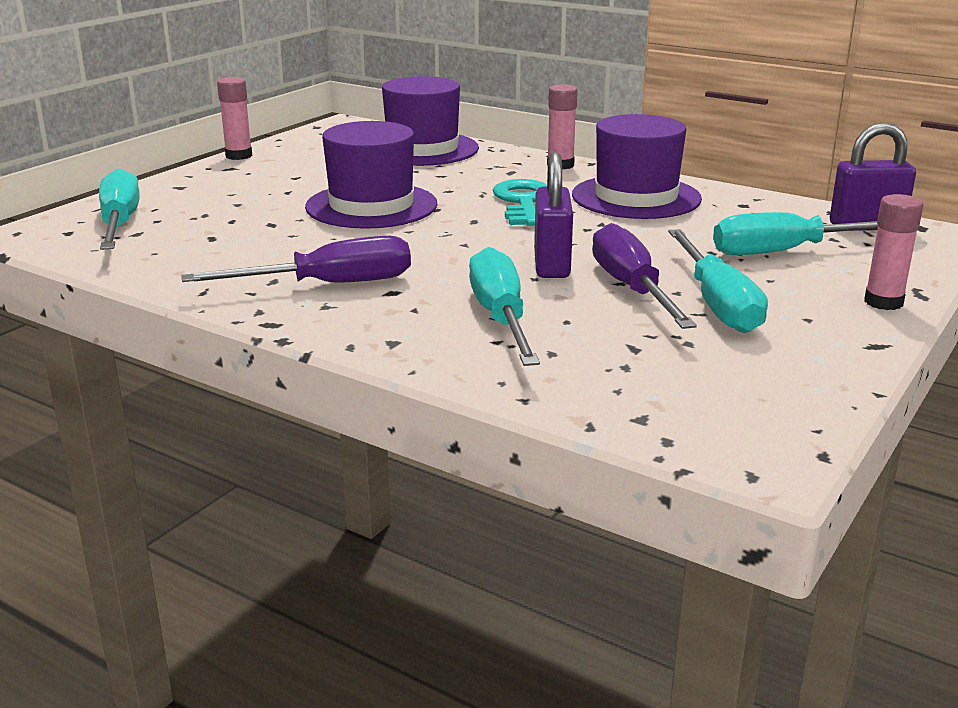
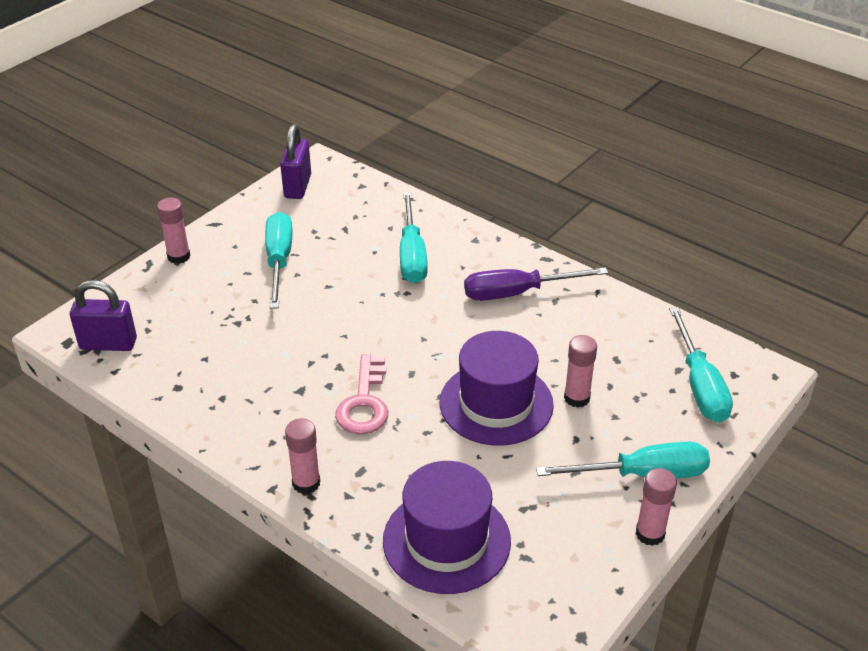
camera: 175 degrees left, 15 degrees up
turquoise key [493,179,547,226] -> pink key [335,354,388,435]
purple padlock [534,152,573,278] -> purple padlock moved to [280,124,311,199]
purple hat [572,114,702,219] -> none
purple screwdriver [592,223,697,329] -> none
turquoise screwdriver [713,212,878,255] -> turquoise screwdriver moved to [536,442,710,478]
none -> pink glue stick [564,335,597,408]

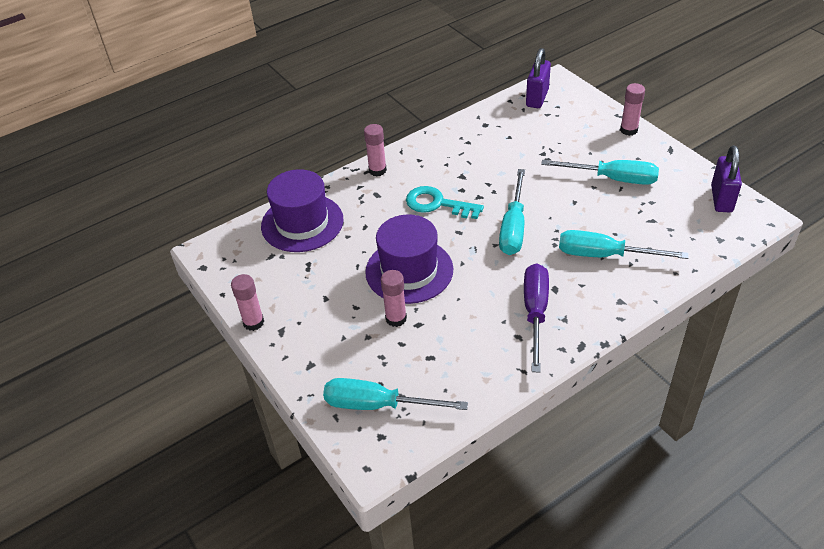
camera: 110 degrees right, 5 degrees up
purple padlock [280,124,311,199] -> purple padlock turned 75 degrees clockwise [711,146,742,212]
pink key [335,354,388,435] -> turquoise key [406,186,484,219]
turquoise screwdriver [536,442,710,478] -> turquoise screwdriver moved to [499,169,525,255]

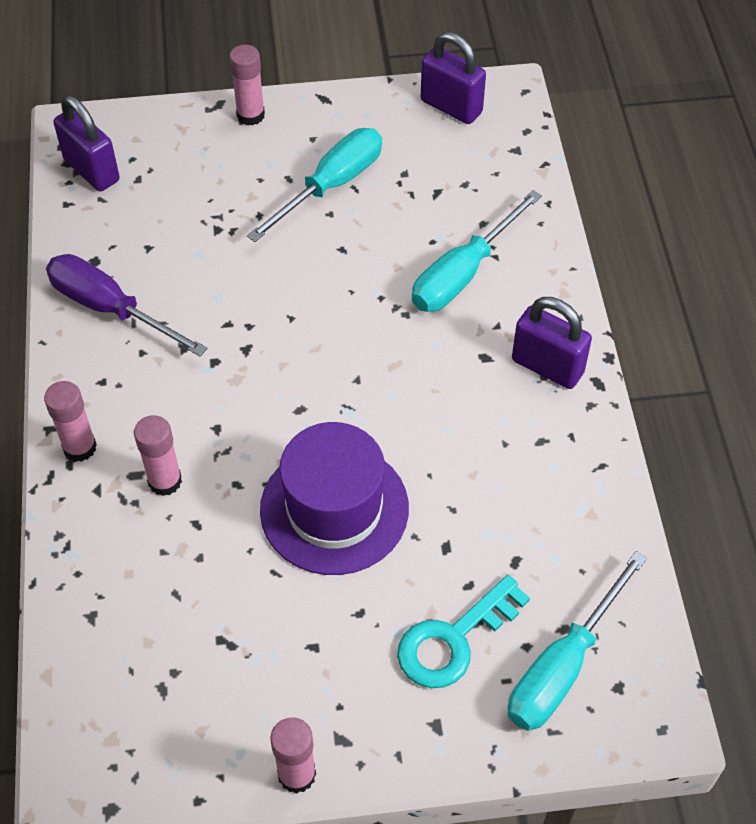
camera: 65 degrees left, 10 degrees up
purple hat [261,169,344,252] -> none
pink glue stick [381,270,407,327] -> pink glue stick moved to [134,415,182,496]
turquoise key [406,186,484,219] -> turquoise key moved to [397,575,530,688]
turquoise screwdriver [499,169,525,255] -> none
purple screwdriver [524,263,549,373] -> purple screwdriver moved to [46,254,207,356]
none -> purple padlock [512,297,592,389]

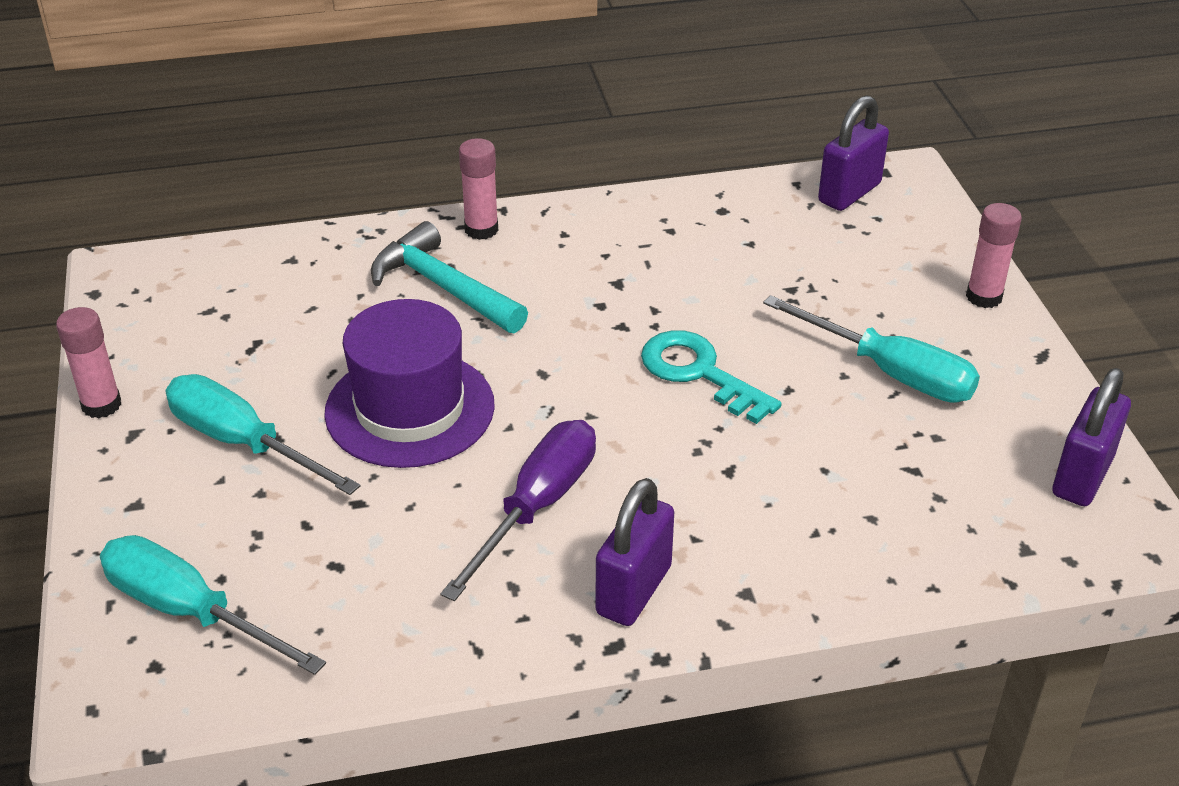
camera: 85 degrees right, 15 degrees down
purple screwdriver [46,254,207,356] -> purple screwdriver moved to [441,420,596,601]
pink glue stick [134,415,182,496] -> turquoise hammer [371,221,528,333]
turquoise key [397,575,530,688] -> turquoise key moved to [641,330,782,424]
turquoise screwdriver [412,190,542,312] -> turquoise screwdriver moved to [165,374,361,495]

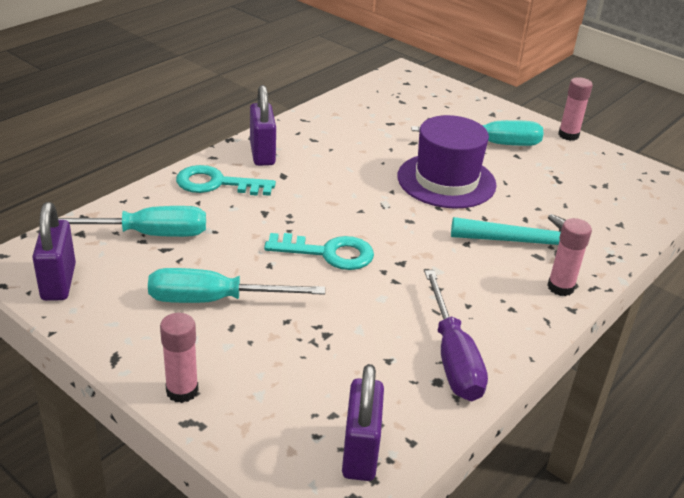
camera: 140 degrees right, 5 degrees down
turquoise screwdriver [100,535,326,675] -> turquoise screwdriver moved to [58,206,206,237]
purple screwdriver [441,420,596,601] -> purple screwdriver moved to [425,270,488,401]
none -> turquoise key [176,165,276,196]

